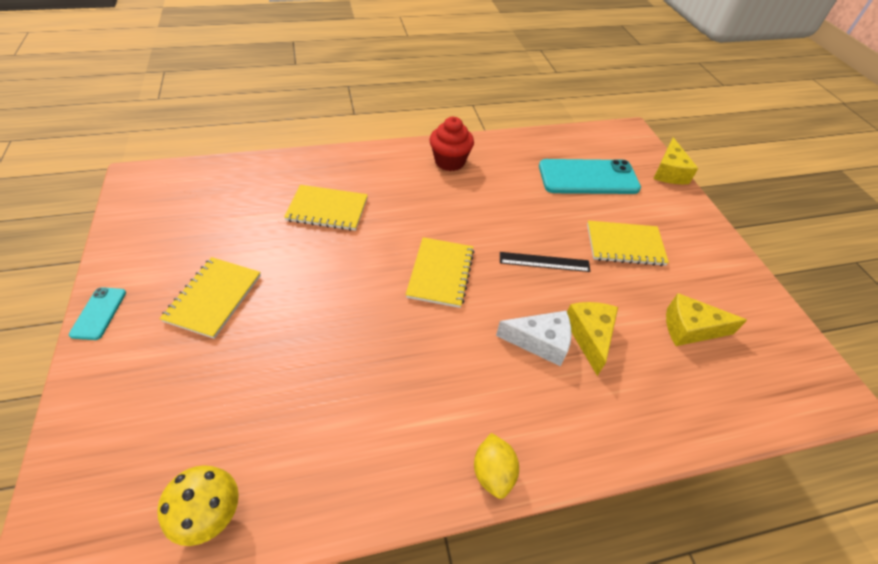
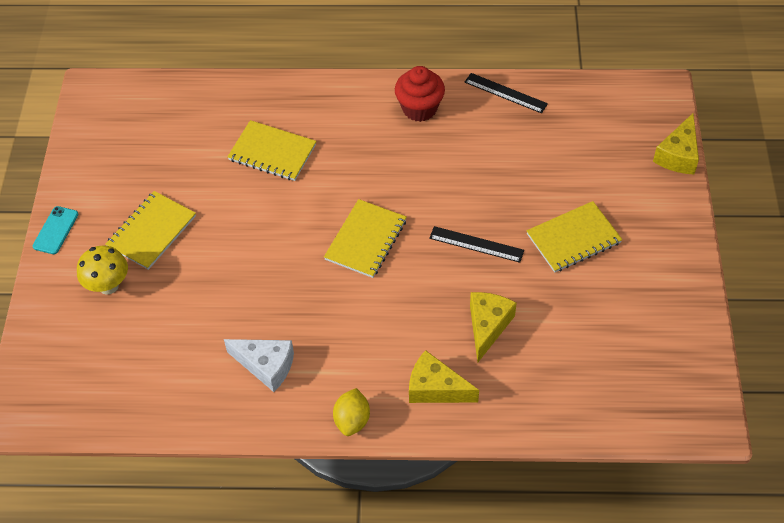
camera: 20 degrees right, 5 degrees up
yellow mushroom [157,465,239,546] -> yellow mushroom moved to [77,245,128,295]
white cheese [496,311,572,367] -> white cheese moved to [224,339,294,392]
turquoise phone [539,159,641,194] -> none
yellow notebook [587,220,669,266] -> yellow notebook turned 45 degrees counterclockwise [526,201,623,273]
yellow cheese [666,293,747,346] -> yellow cheese moved to [409,350,479,403]
none -> black ruler [464,73,548,113]

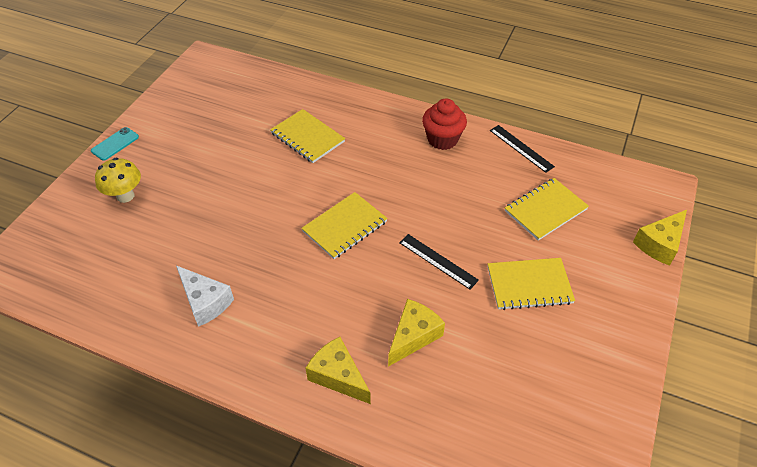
camera: 20 degrees right, 5 degrees down
yellow notebook [105,191,196,270] -> yellow notebook moved to [505,178,589,241]
yellow lemon [333,388,370,436] -> none

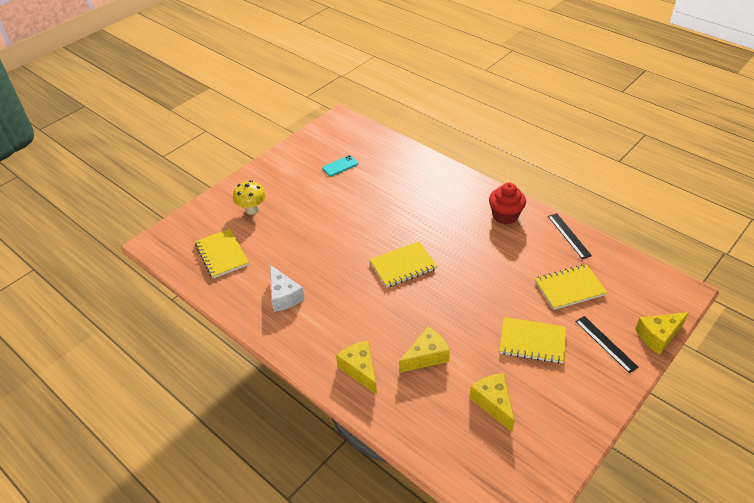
camera: 20 degrees right, 5 degrees down
turquoise phone [91,127,139,161] -> turquoise phone moved to [322,155,358,177]
yellow notebook [270,109,345,163] -> yellow notebook moved to [195,229,249,278]
black ruler [399,234,479,289] -> black ruler moved to [575,316,639,373]
none -> yellow cheese [469,373,514,432]

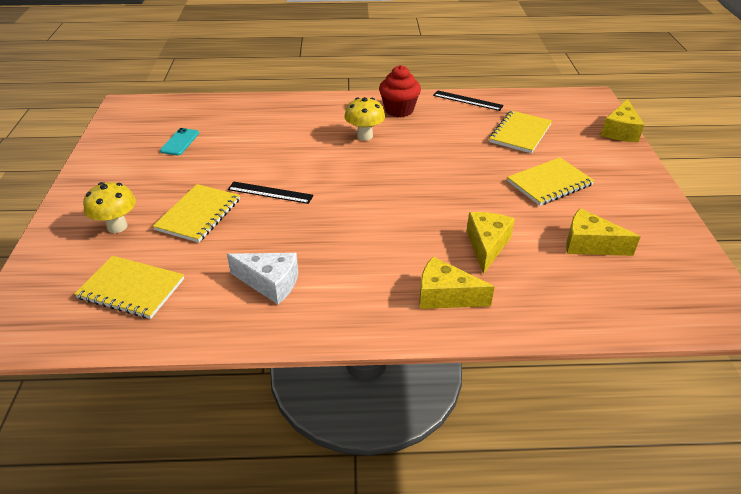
camera: 45 degrees left, 5 degrees down
yellow notebook [369,242,437,288] -> yellow notebook moved to [153,184,240,243]
black ruler [575,316,639,373] -> black ruler moved to [228,182,314,204]
none -> yellow mushroom [344,97,385,141]

